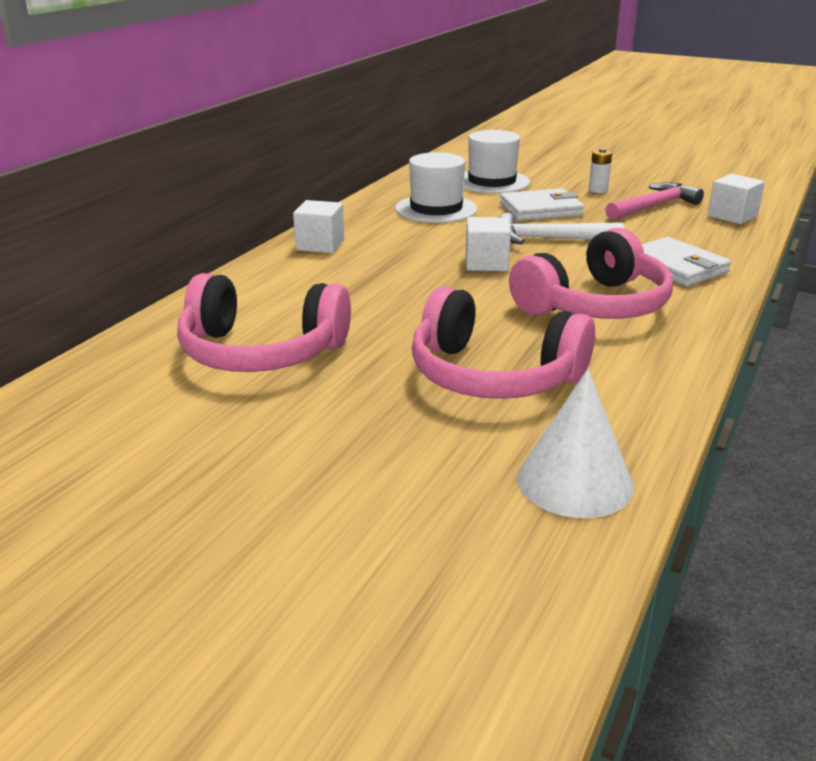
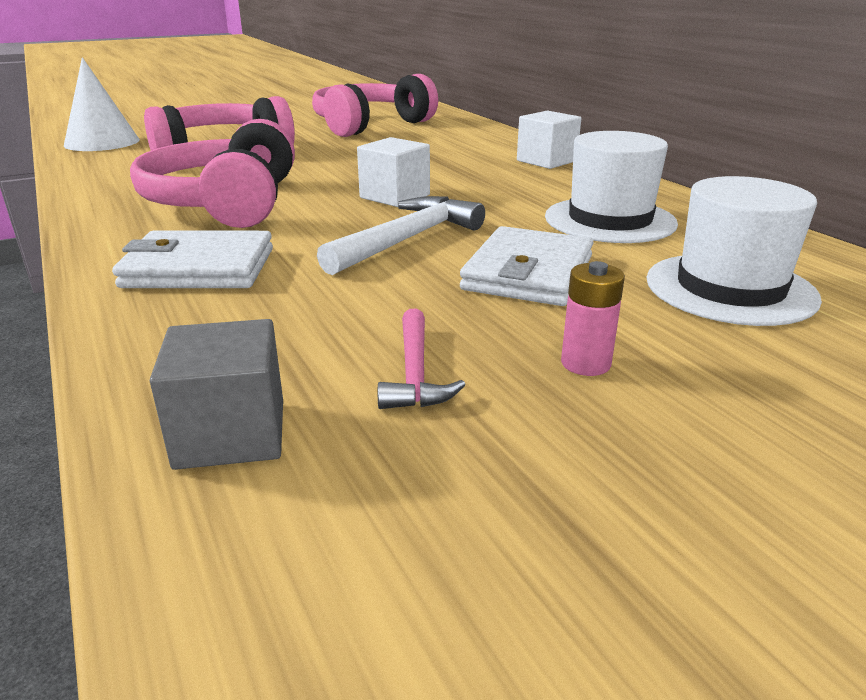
camera: 125 degrees right, 0 degrees up
white battery [589,148,612,193] -> pink battery [561,261,625,376]
pink hammer [605,182,704,220] -> pink hammer [378,309,466,409], size x0.60
white cube [708,174,765,224] -> grey cube [150,319,283,470]

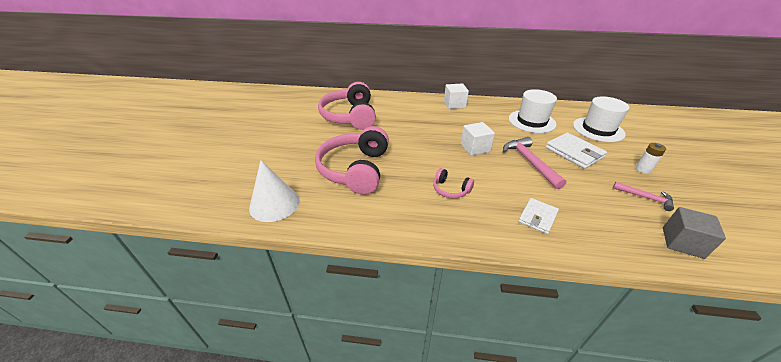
camera: 55 degrees left, 10 degrees up
white wallet [112,231,273,288] -> white wallet [518,198,559,234], size x0.65
pink headphones [130,119,295,228] -> pink headphones [433,168,474,198], size x0.45
white hammer [317,196,485,275] -> pink hammer [503,137,566,189]
pink battery [561,261,625,376] -> white battery [636,143,666,174]

